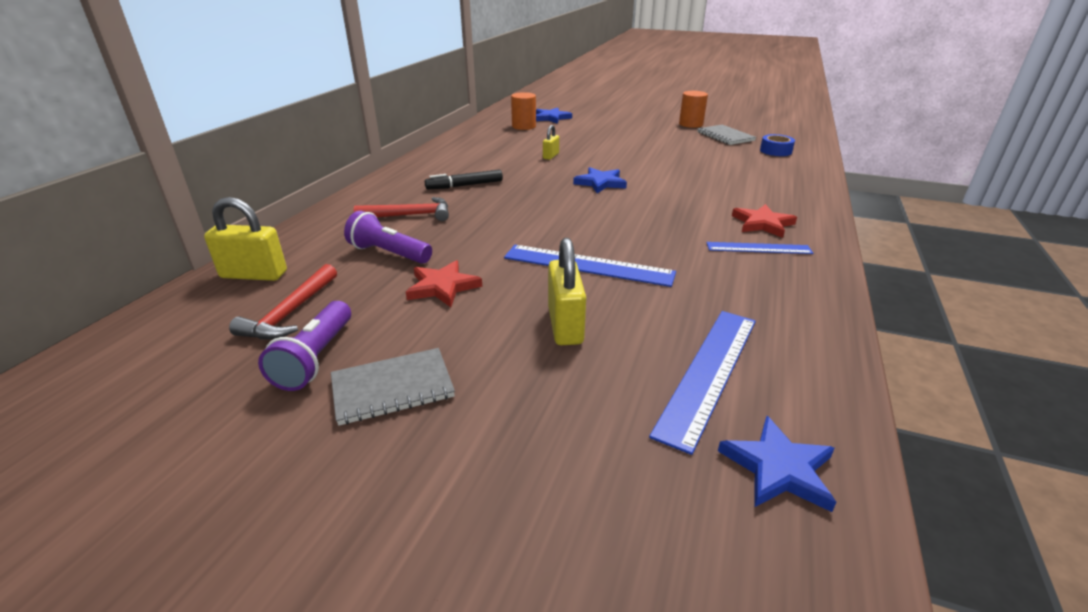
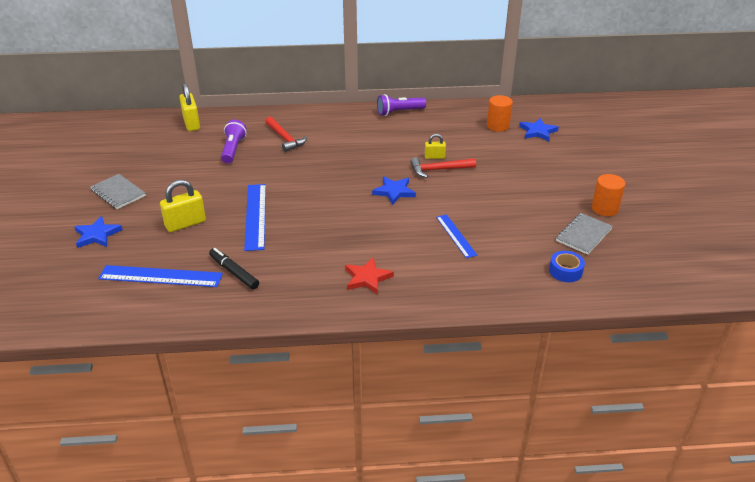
camera: 65 degrees right, 5 degrees up
red hammer [229,264,337,340] -> red hammer moved to [410,157,476,178]
purple flashlight [258,301,351,391] -> purple flashlight moved to [377,94,426,116]
red star [406,260,482,307] -> none
black marker [425,170,503,189] -> black marker moved to [209,248,259,289]
blue ruler [706,242,813,254] -> blue ruler moved to [436,215,477,258]
blue star [718,416,836,512] -> blue star moved to [74,216,123,248]

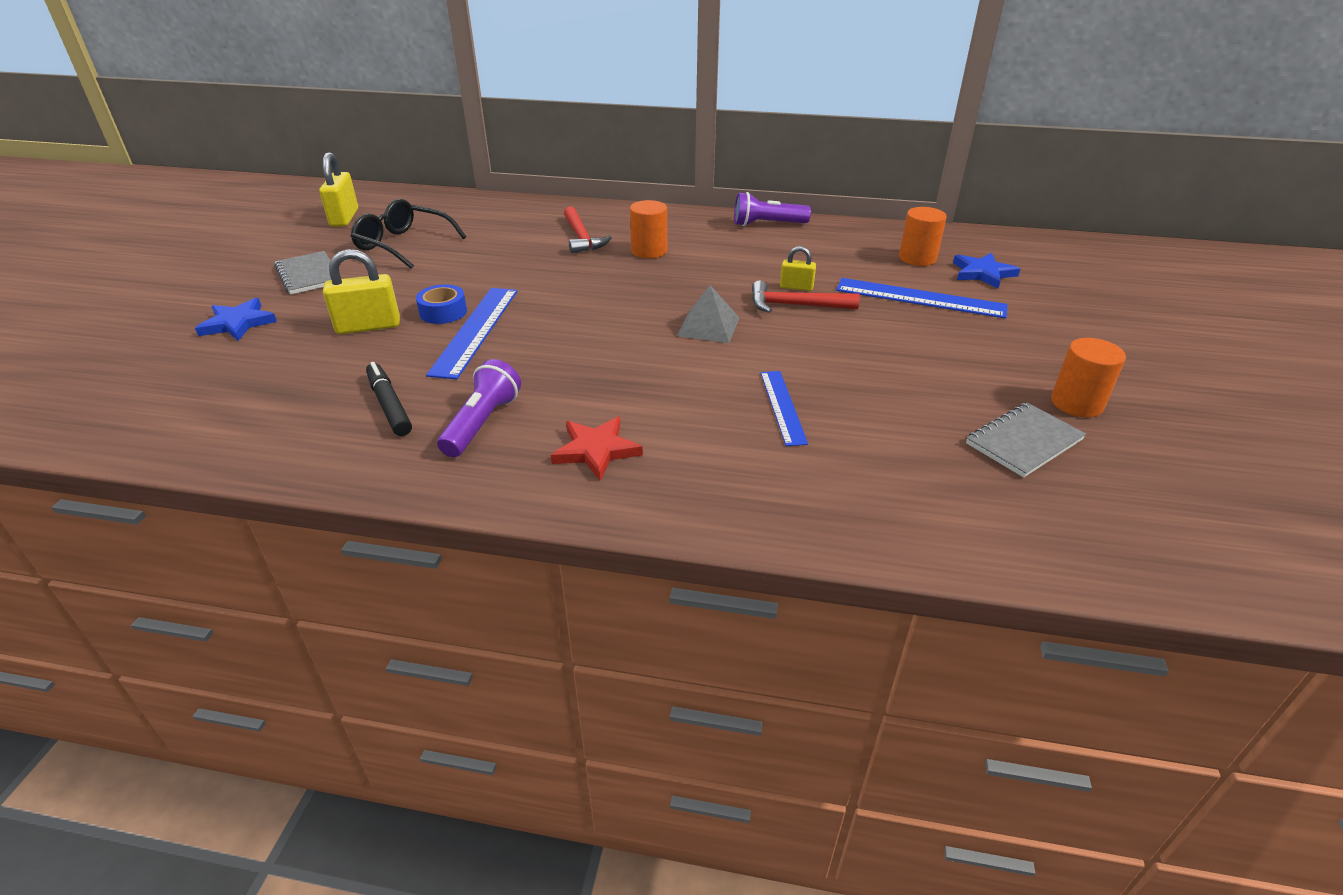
camera: 15 degrees right, 0 degrees up
blue ruler [98,265,223,287] -> blue ruler moved to [836,278,1008,319]
yellow padlock [179,83,200,131] -> yellow padlock moved to [319,152,358,227]
purple flashlight [221,120,247,164] -> purple flashlight moved to [437,359,521,457]
blue star [372,176,416,205] -> grey pyramid [677,285,740,343]
blue tape [549,251,585,282] -> blue tape moved to [416,284,467,324]
none -> black glasses [351,199,466,269]
none -> orange cylinder [630,200,667,258]

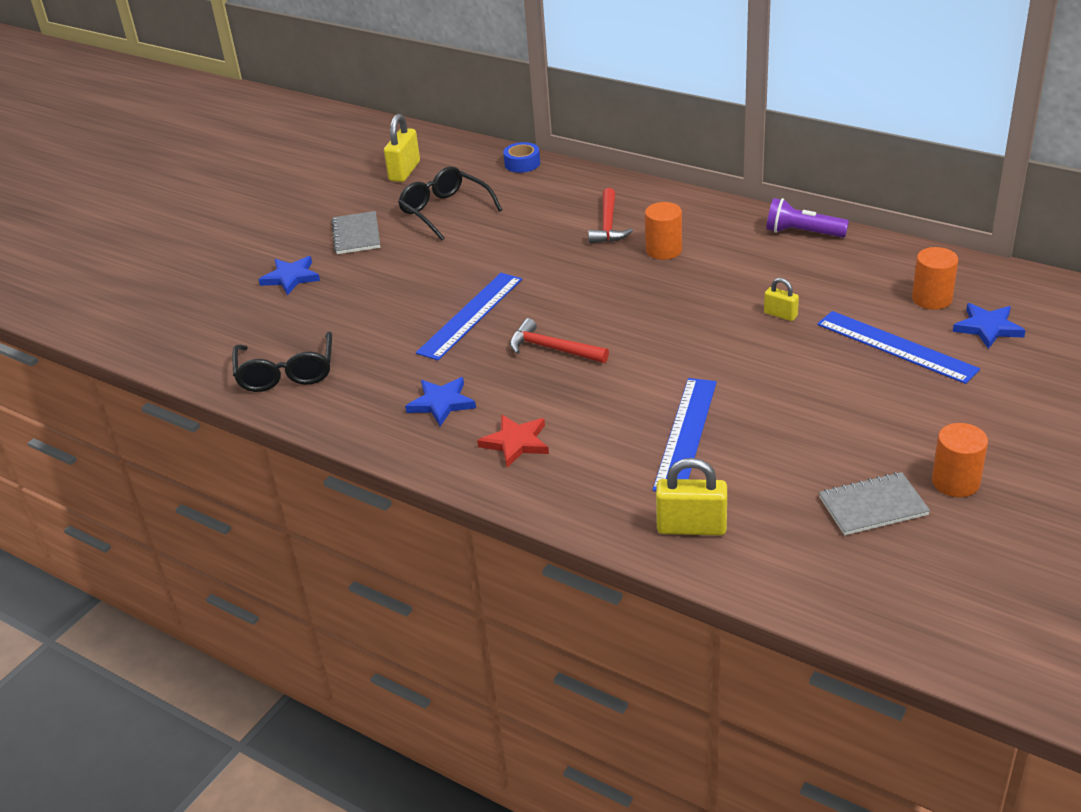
camera: 25 degrees right, 0 degrees up
yellow padlock [323,249,400,334] -> yellow padlock moved to [656,458,727,536]
black marker [366,362,412,436] -> none
blue tape [416,284,467,324] -> blue tape moved to [503,142,540,173]
purple flashlight [437,359,521,457] -> blue star [405,377,476,426]
grey pyramid [677,285,740,343] -> none
red hammer [752,281,860,313] -> red hammer moved to [510,318,609,363]
blue ruler [760,371,808,446] -> blue ruler [652,378,717,491], size x1.60
none -> black glasses [232,331,332,392]

